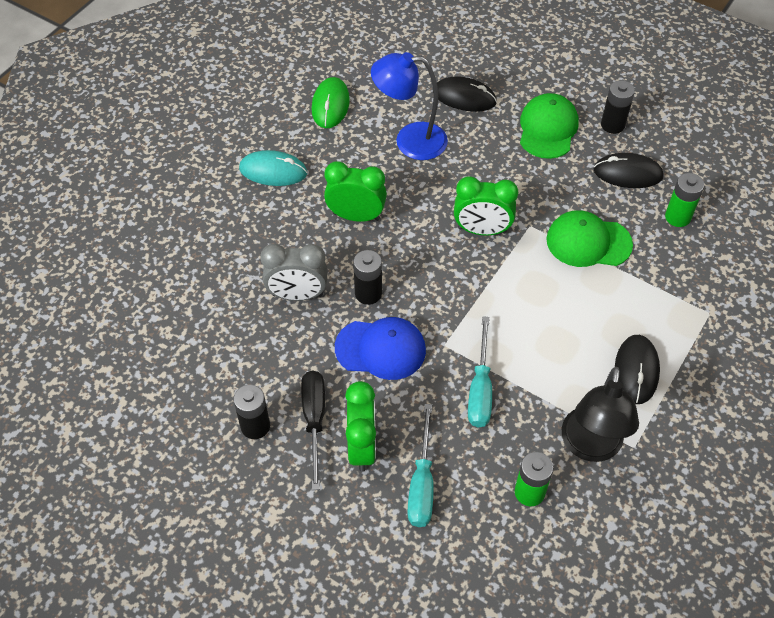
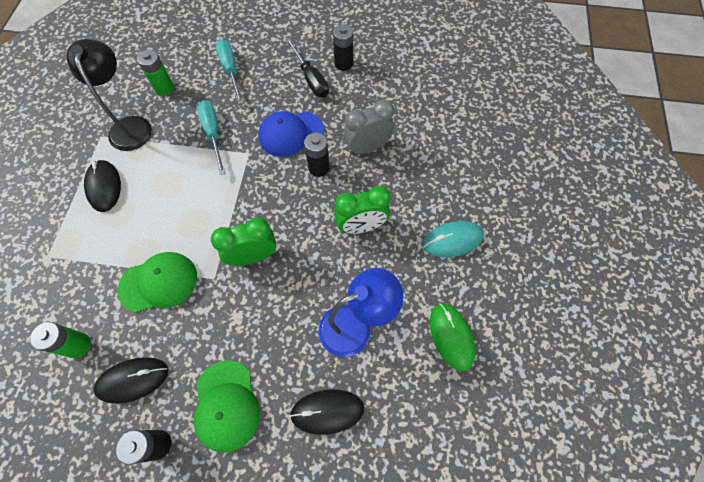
camera: 155 degrees right, 10 degrees up
green clock [345,381,376,472] -> none

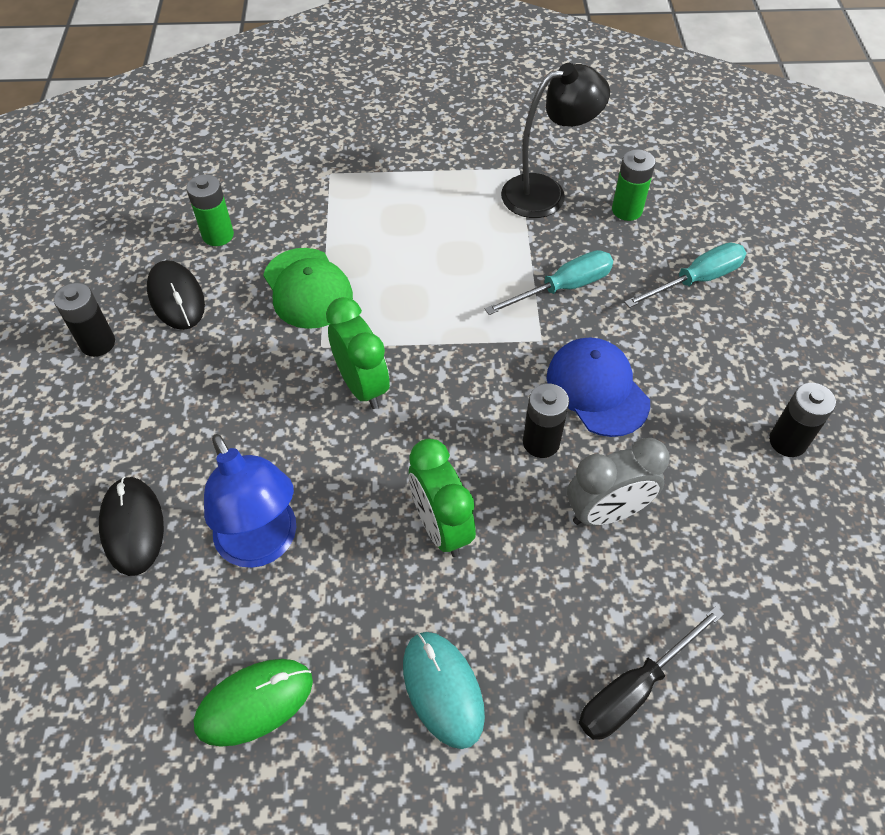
camera: 80 degrees right, 10 degrees down
black mouse [84,160,121,212] -> none
green cap [194,360,260,453] -> none
black screwdriver [285,38,329,97] -> black screwdriver moved to [579,606,724,740]
grey clock [344,99,394,155] -> grey clock turned 105 degrees clockwise [567,438,670,526]

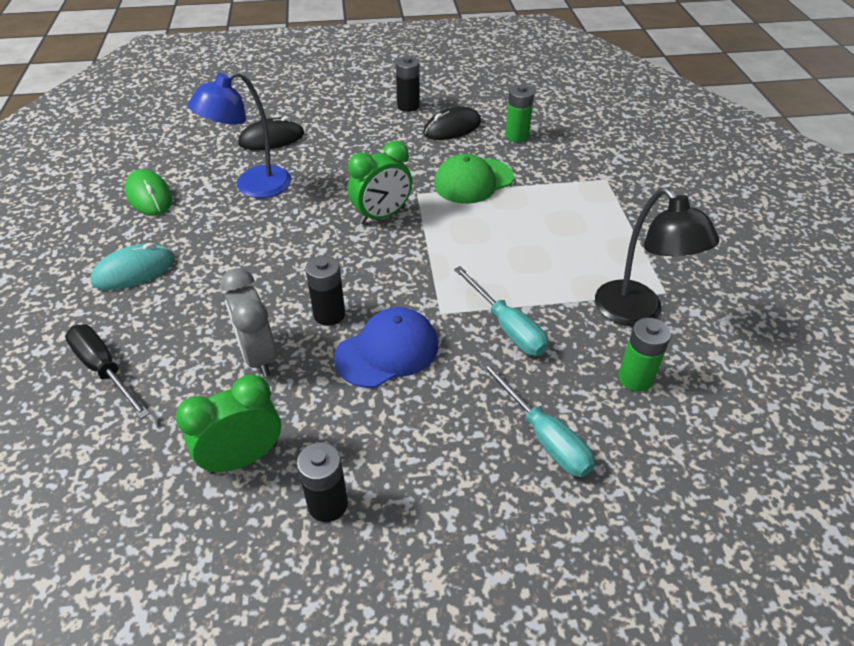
camera: 85 degrees right, 10 degrees down
green clock [409,439,476,557] -> green clock moved to [176,374,281,474]

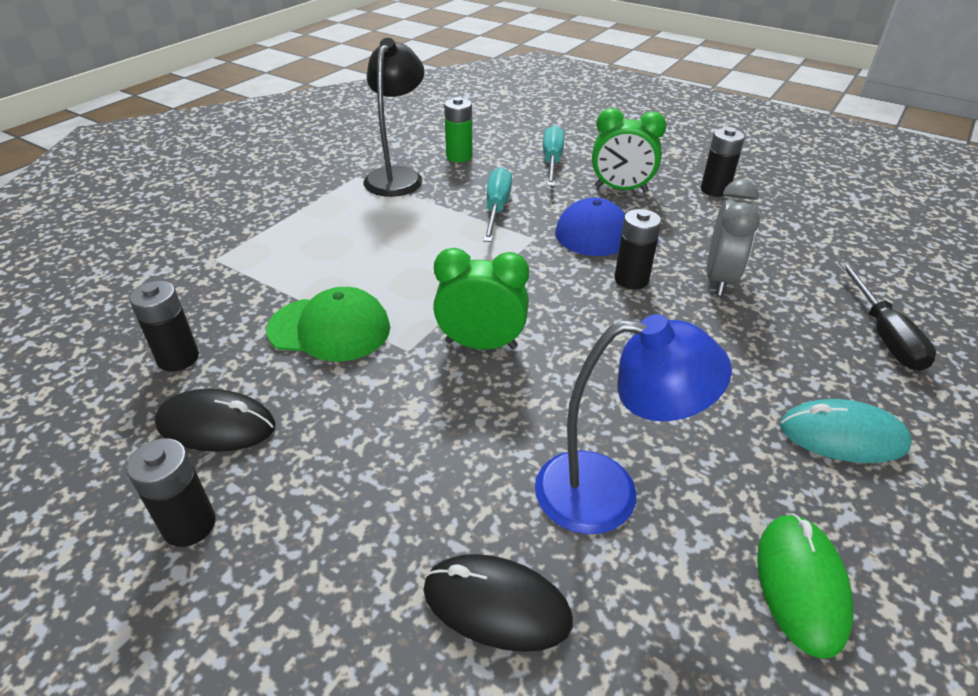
camera: 140 degrees left, 5 degrees down
green clock [176,374,281,474] -> green clock moved to [592,108,667,192]
green battery [505,85,534,142] -> black battery [129,281,199,371]

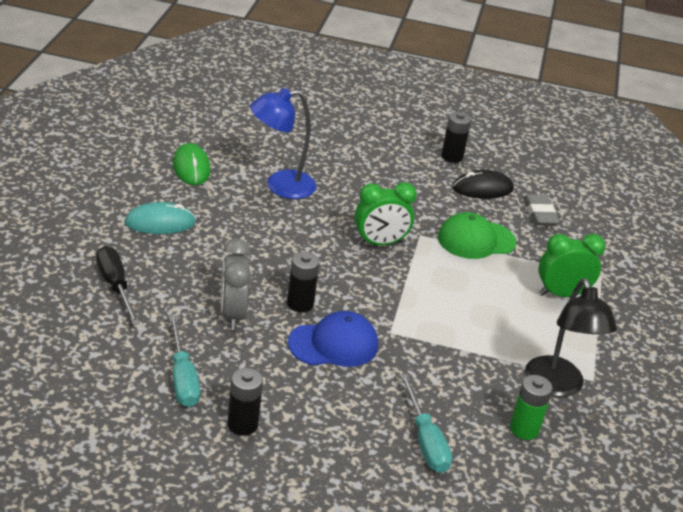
camera: 155 degrees right, 5 degrees down
black battery [129,281,199,371] -> grey eraser [523,194,559,226]
black mouse [423,554,573,652] -> none
turquoise screwdriver [483,167,512,242] -> turquoise screwdriver moved to [169,315,200,407]
green clock [592,108,667,192] -> green clock moved to [538,234,606,297]

